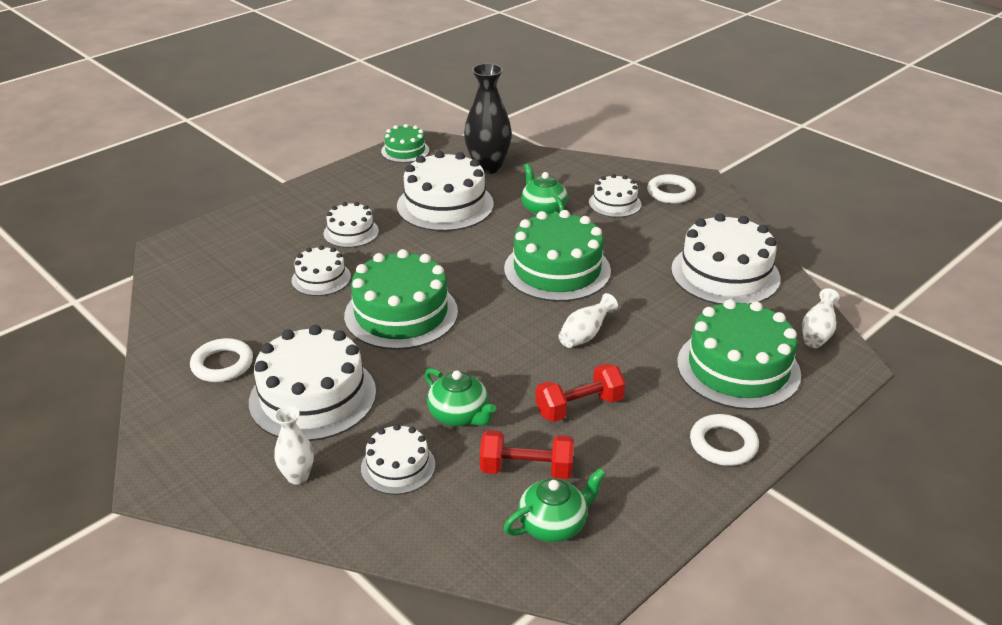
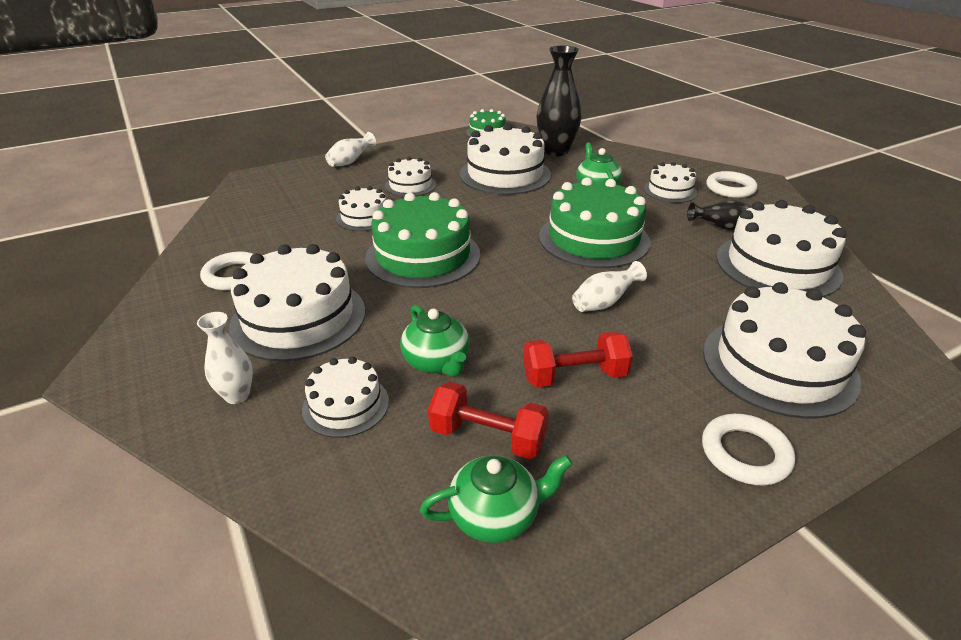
camera: 15 degrees right, 0 degrees up
green cake [677,299,801,410] -> white cake [703,282,866,419]
white vase [802,288,839,348] -> white vase moved to [325,132,376,167]
none -> black vase [687,200,751,230]

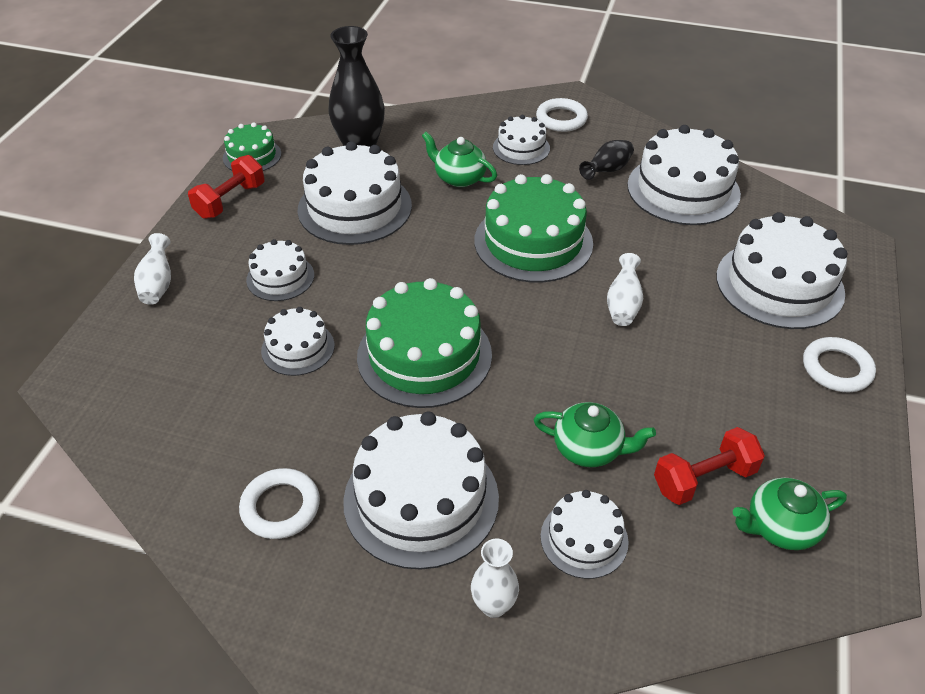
camera: 45 degrees left, 10 degrees up
green teapot [420,455,573,543] -> green teapot turned 135 degrees counterclockwise [733,478,847,550]
red dumbbell [523,331,633,387] -> red dumbbell moved to [188,155,265,219]

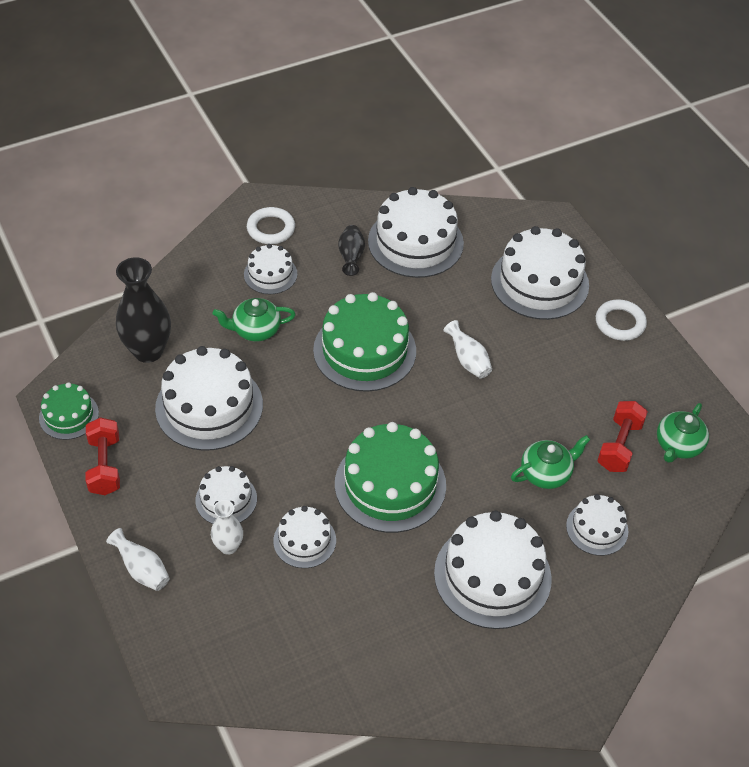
camera: 45 degrees left, 5 degrees up
white ring [239,468,320,539] -> none
white vase [471,539,519,618] -> white vase moved to [211,500,243,555]

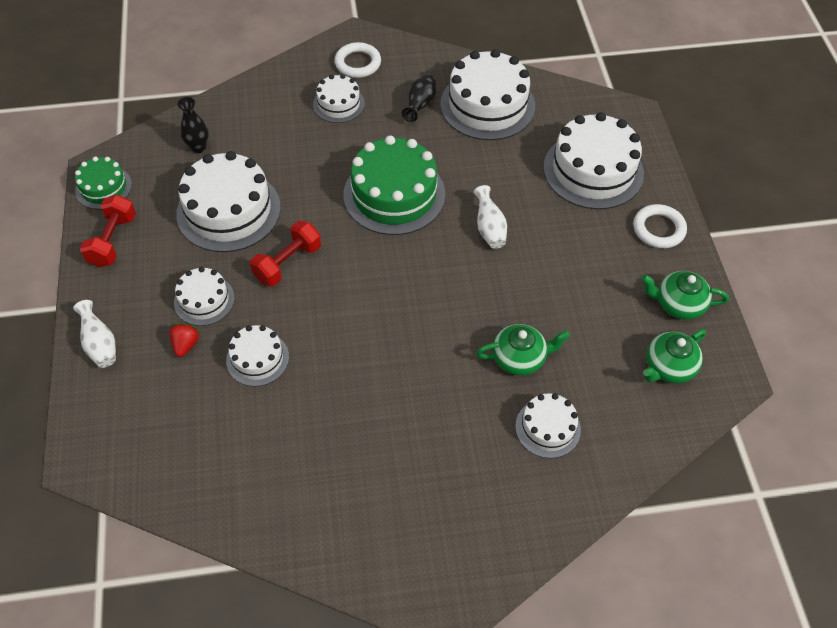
camera: 20 degrees right, 5 degrees up
black vase [116,257,171,363] -> black vase [177,97,209,153], size x0.54
white vase [211,500,243,555] -> red strawberry [170,323,200,357]
green teapot [213,298,296,341] -> green teapot moved to [641,271,729,320]
green cake [335,422,446,533] -> none
white cake [434,510,552,629] -> none
red dumbbell [597,401,648,472] -> red dumbbell moved to [250,221,321,286]

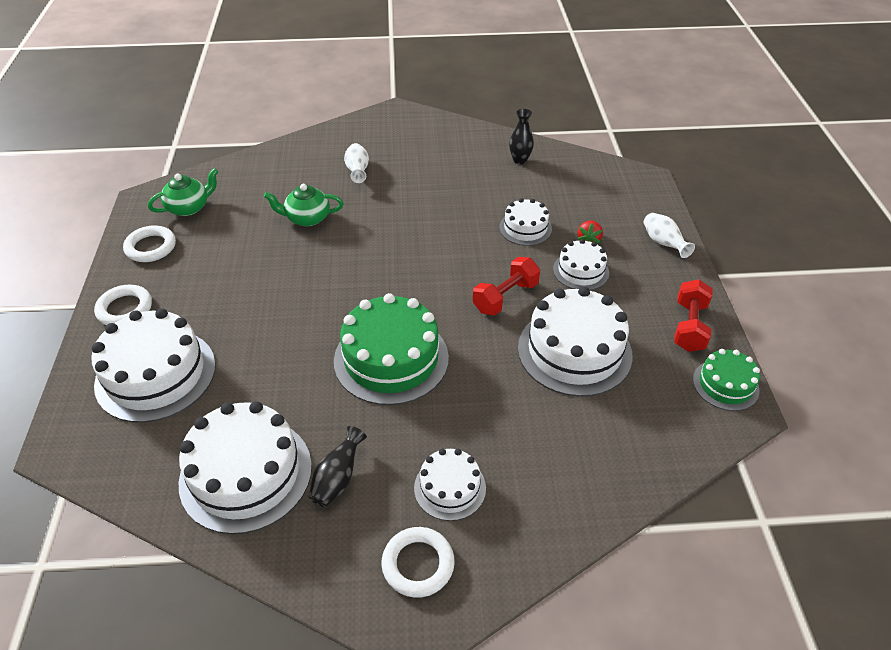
camera: 175 degrees left, 10 degrees down
black vase [177,97,209,153] -> black vase moved to [509,109,534,164]
white vase [473,185,507,249] -> white vase moved to [344,143,369,183]
white cake [515,393,581,458] -> none
green teapot [641,271,729,320] -> white ring [123,225,176,262]

